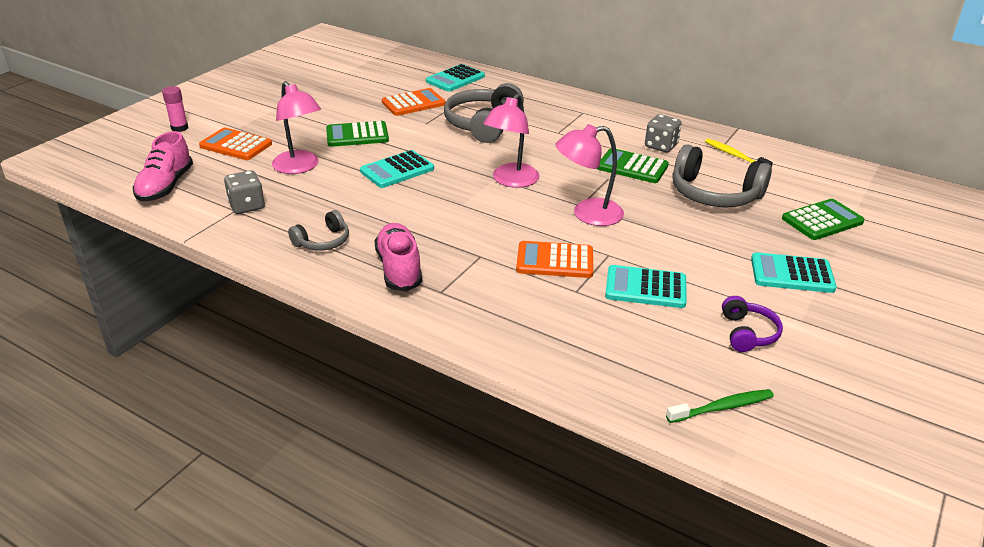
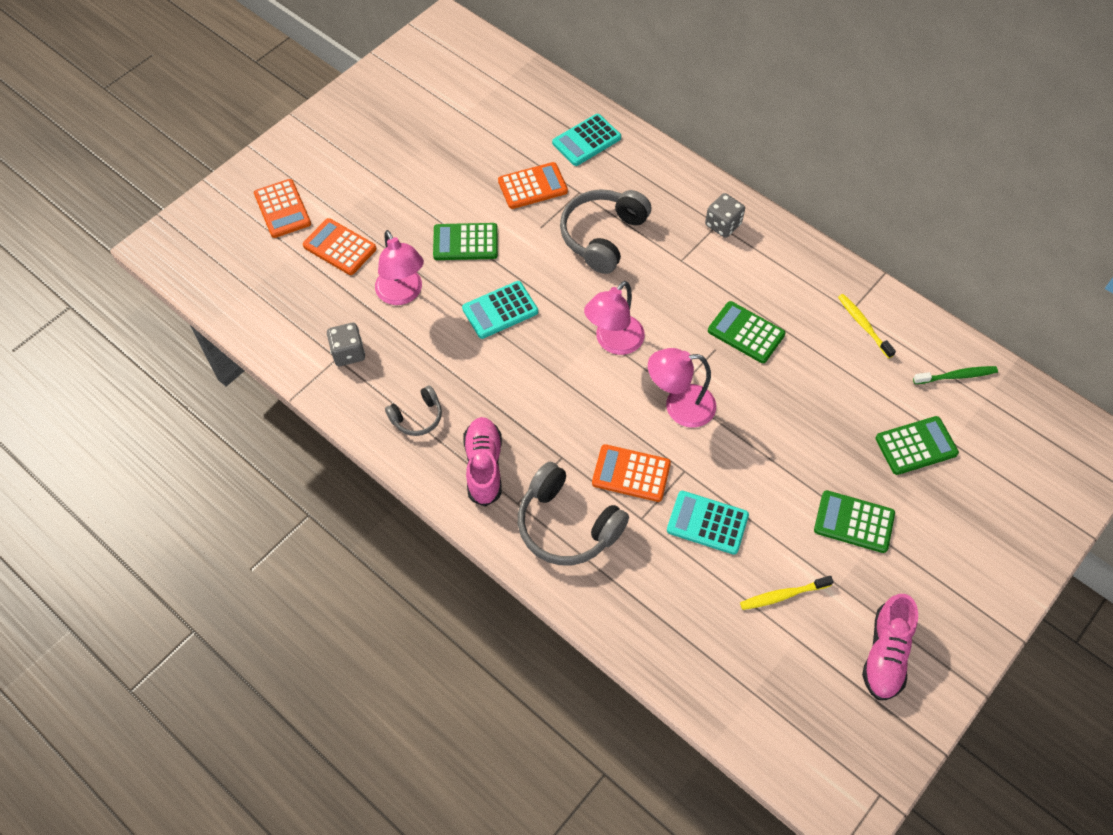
camera: 10 degrees right, 25 degrees up
pink shoe [133,131,193,202] -> pink shoe moved to [862,594,918,700]
pink glue stick [162,86,188,132] -> orange calculator [254,179,311,238]
grey dice [645,114,682,152] -> grey dice moved to [705,193,745,238]
green toothbrush [666,389,774,423] -> green toothbrush moved to [913,366,998,384]
grey headphones [672,144,772,207] -> grey headphones moved to [518,462,629,565]
purple headphones [722,296,783,352] -> yellow toothbrush [740,576,834,610]
turquoise calculator [751,252,837,293] -> green calculator [814,490,895,553]

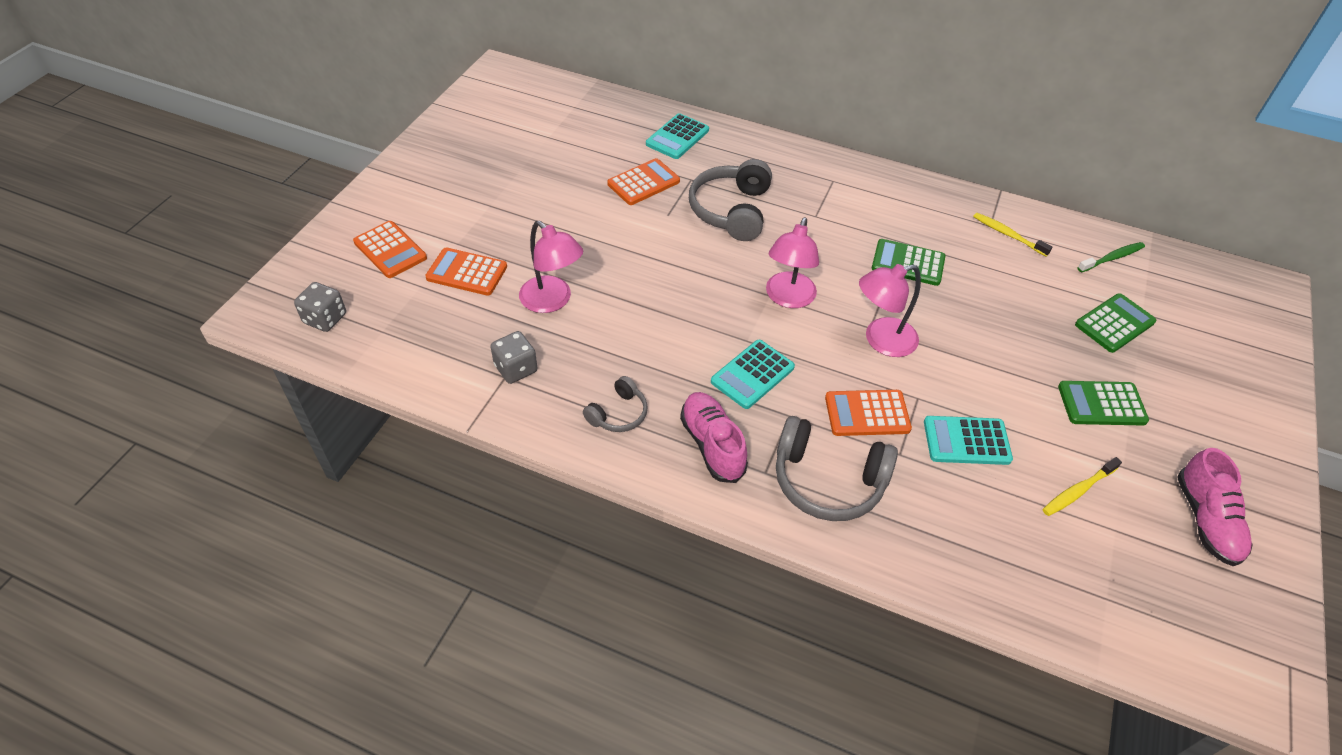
camera: 20 degrees left, 10 degrees down
green calculator [433,223,498,260] -> none
turquoise calculator [462,281,538,339] -> turquoise calculator moved to [711,340,795,409]
grey dice [705,193,745,238] -> grey dice moved to [294,282,346,332]

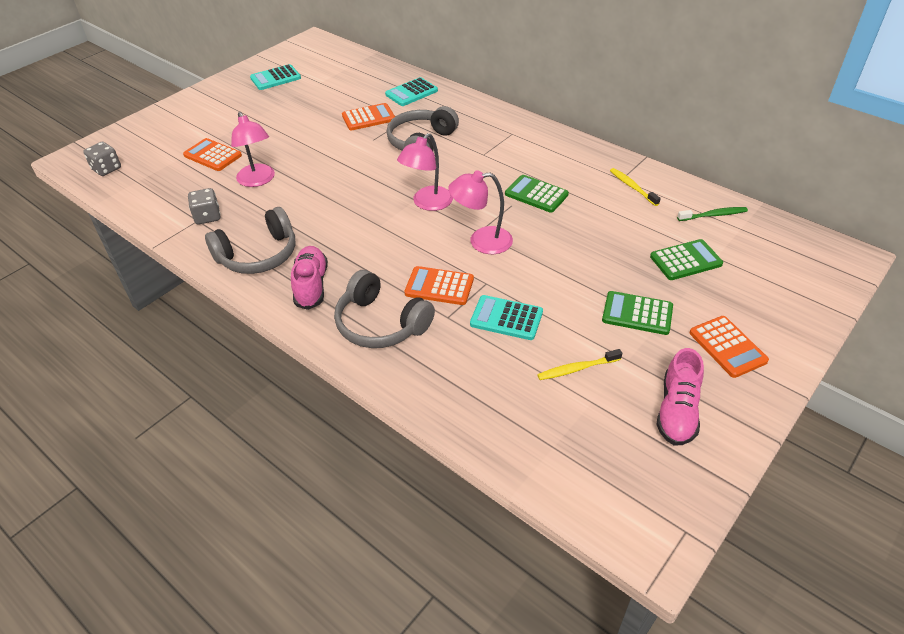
camera: 20 degrees right, 5 degrees down
orange calculator [353,221,427,278] -> orange calculator moved to [690,316,769,378]
grey headphones [583,376,648,432] -> grey headphones [205,207,296,274], size x1.84
turquoise calculator [711,340,795,409] -> turquoise calculator moved to [250,64,301,90]

